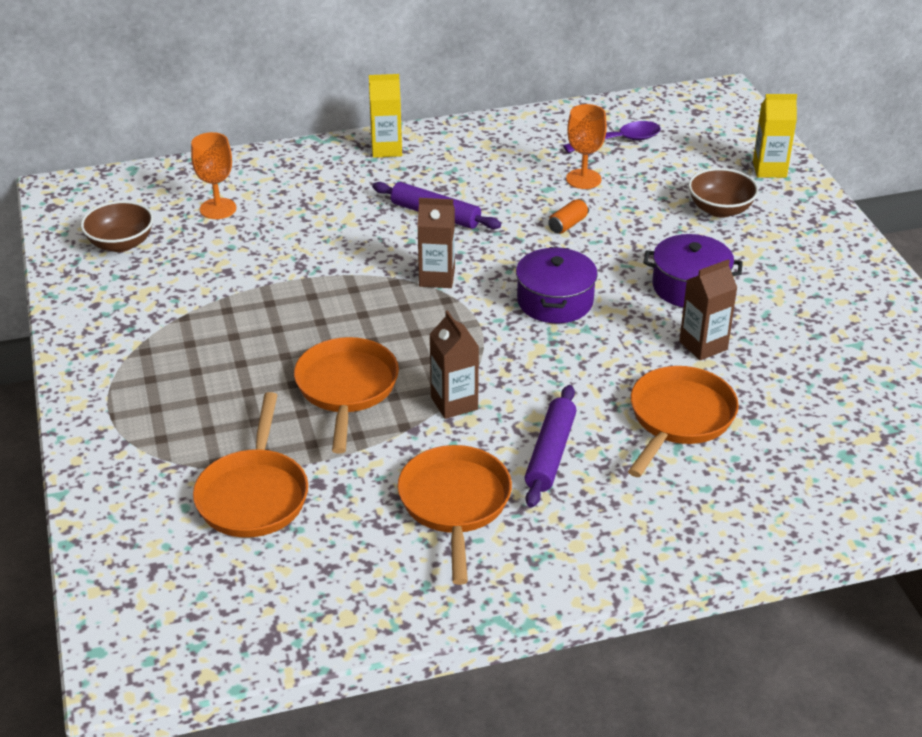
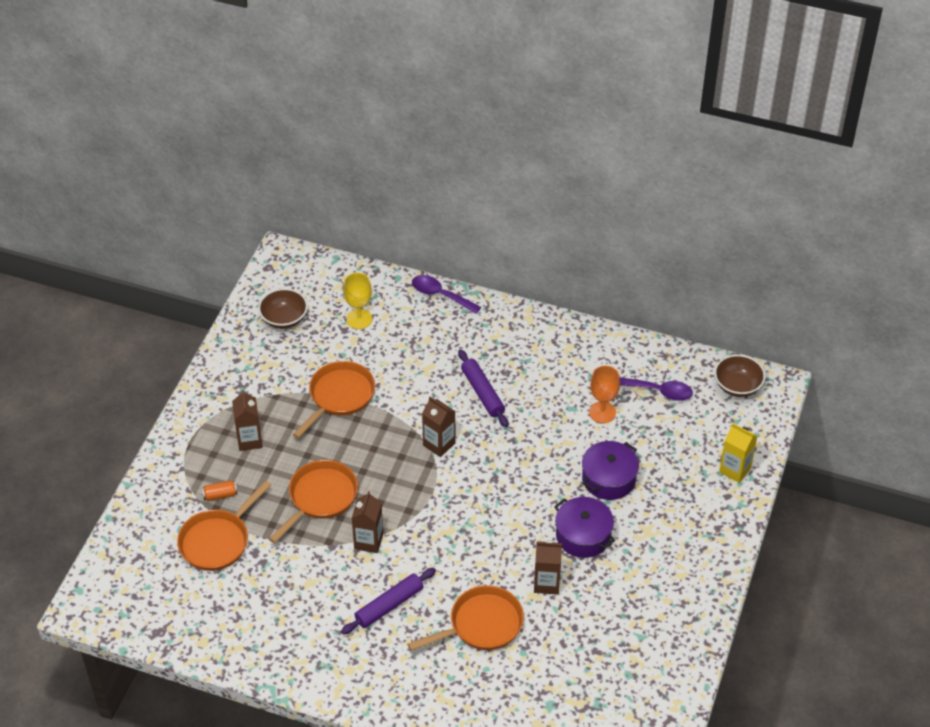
camera: 35 degrees right, 10 degrees up
orange goblet [191,132,236,219] -> yellow goblet [343,273,372,329]
yellow carton [369,74,402,158] -> none
orange pan [398,445,512,585] -> orange pan moved to [292,361,375,439]
purple pot [516,247,598,323] -> purple pot moved to [582,441,639,500]
orange can [548,199,589,233] -> orange can moved to [202,480,238,501]
brown bowl [688,168,759,218] -> brown bowl moved to [714,355,766,397]
none -> brown carton [232,390,263,451]
none -> purple spoon [412,275,481,314]

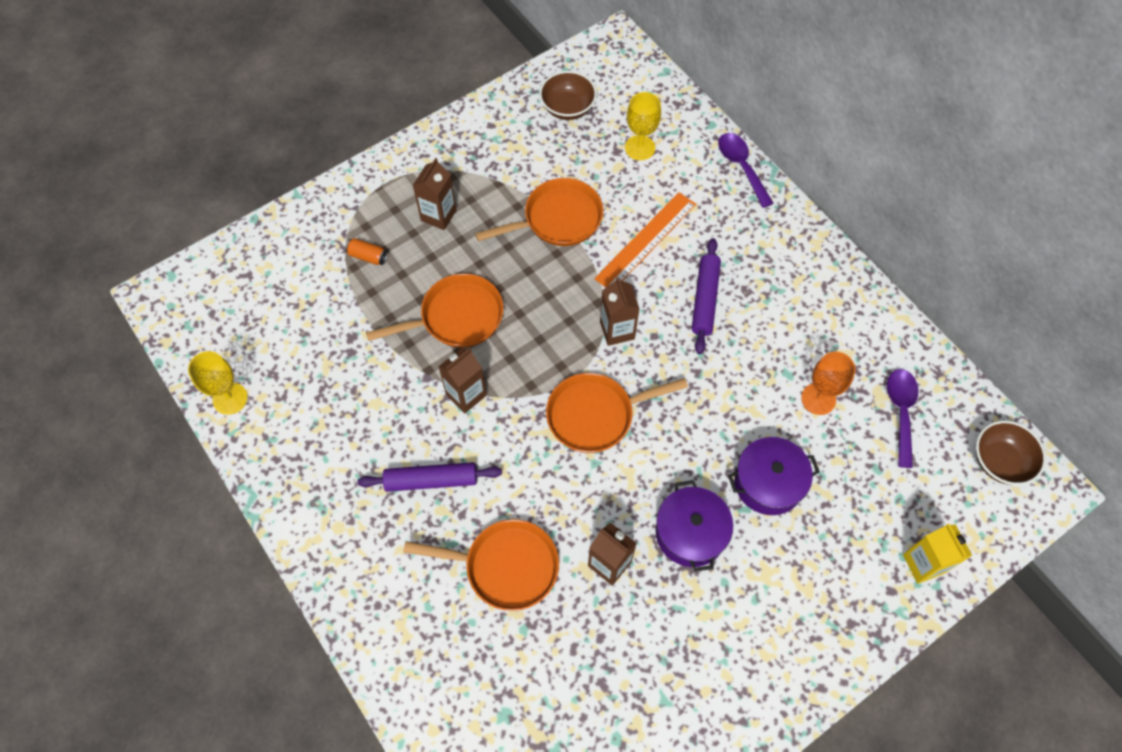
camera: 35 degrees right, 15 degrees up
orange pan [177,480,271,571] -> orange pan moved to [546,373,688,453]
purple spoon [620,377,693,401] -> purple spoon turned 135 degrees counterclockwise [887,369,919,468]
none -> yellow goblet [188,351,248,415]
none -> orange ruler [594,192,696,287]

